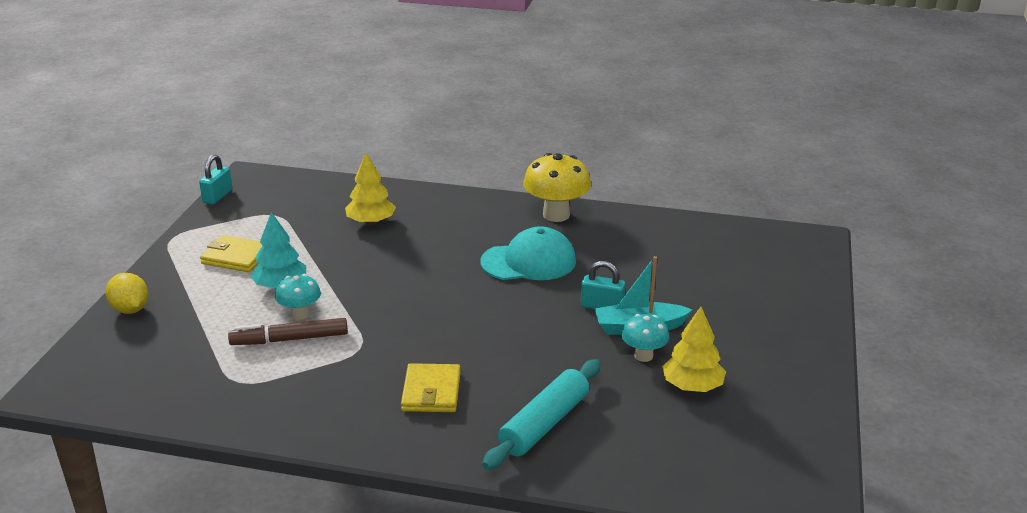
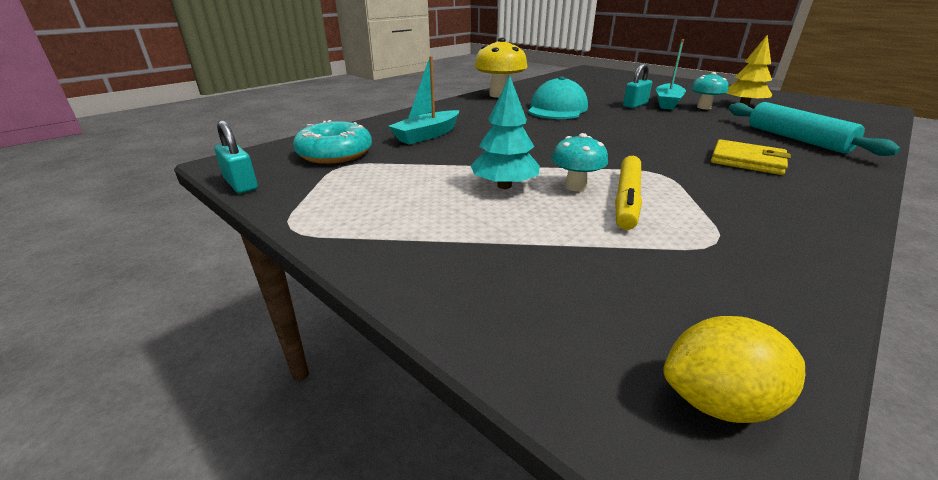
camera: 60 degrees left, 0 degrees up
yellow lemon [106,273,148,314] -> yellow lemon moved to [663,316,805,423]
yellow wallet [200,235,262,272] -> none
brown marker [228,318,348,345] -> yellow marker [615,156,642,230]
yellow tree [345,153,396,225] -> turquoise boat [388,56,459,145]
none -> turquoise donut [293,120,372,164]

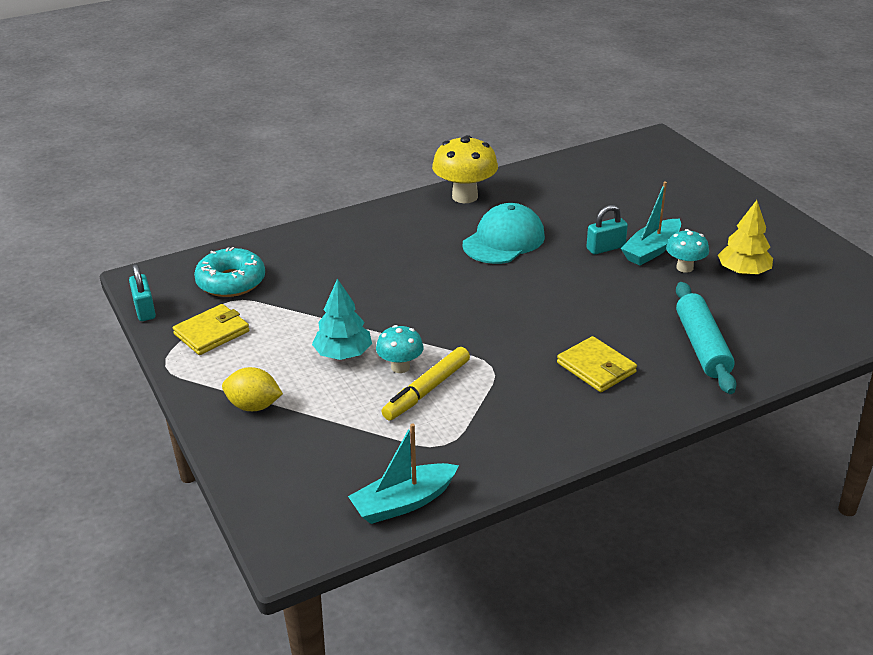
camera: 20 degrees right, 5 degrees up
turquoise boat [388,56,459,145] -> turquoise boat moved to [348,423,459,524]
yellow lemon [663,316,805,423] -> yellow lemon moved to [222,367,283,411]
none -> yellow wallet [173,304,249,355]

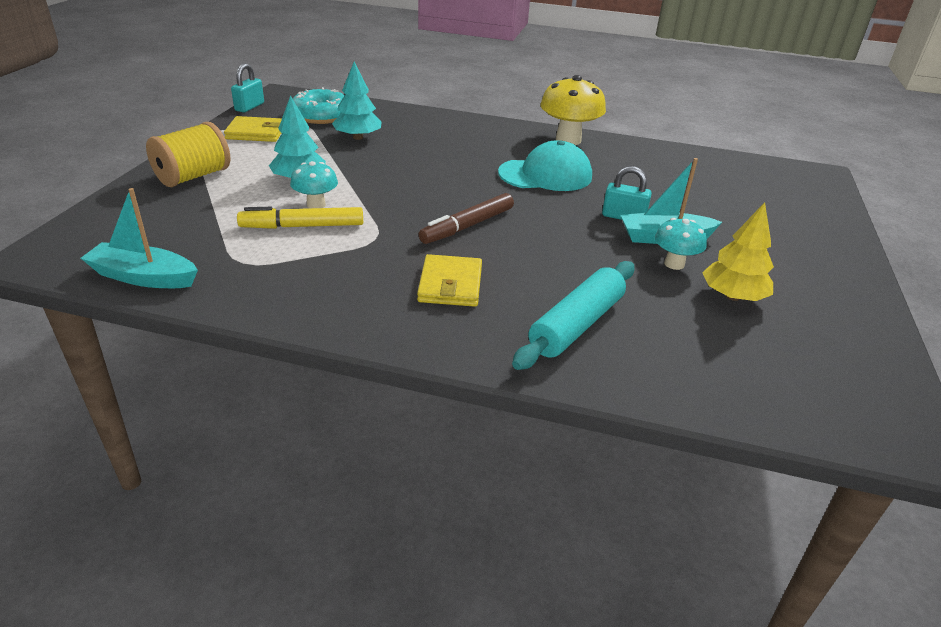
camera: 40 degrees right, 0 degrees up
yellow lemon [222,367,283,411] -> yellow spool [146,122,230,187]
none -> turquoise tree [332,61,382,140]
none -> brown marker [419,193,514,244]

